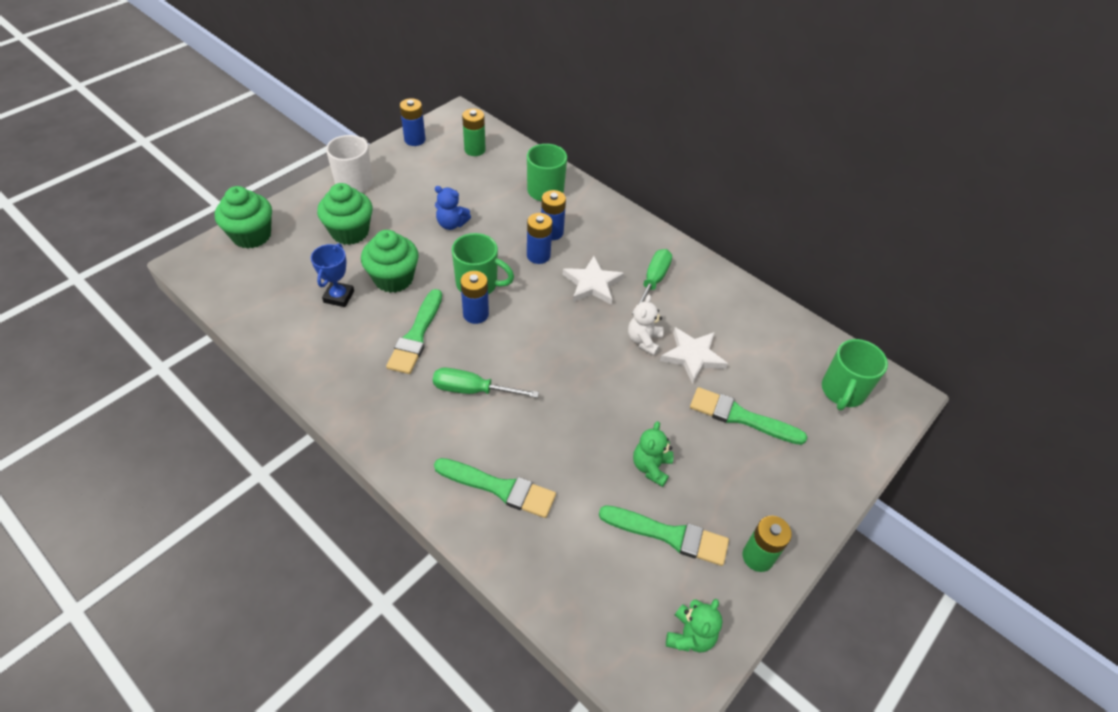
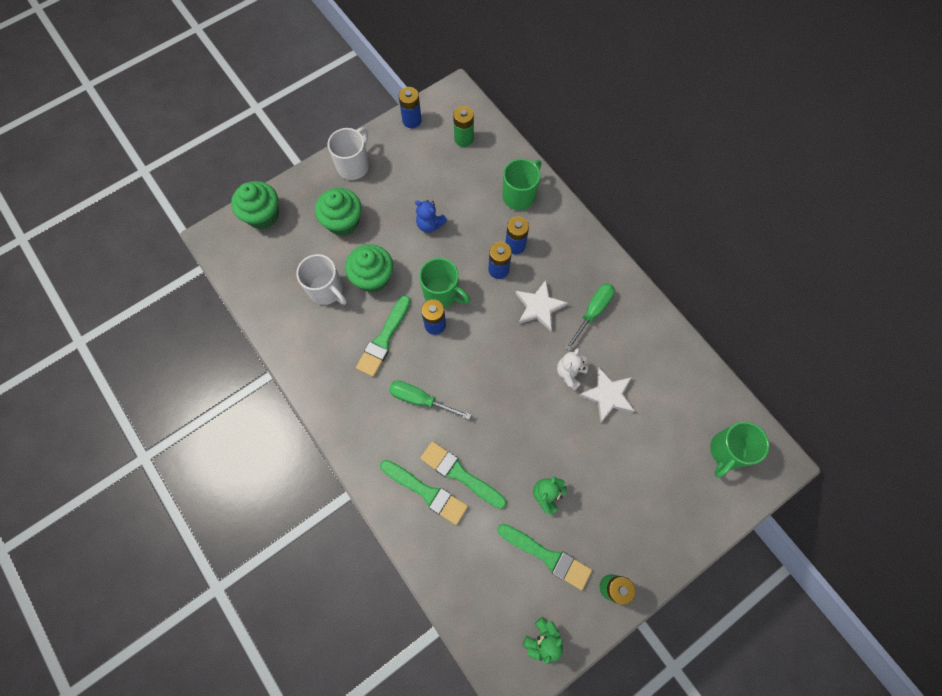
camera: 15 degrees right, 20 degrees up
blue trophy [311,243,354,307] -> white mug [296,254,347,305]
green brush [690,387,807,445] -> green brush moved to [420,441,507,509]

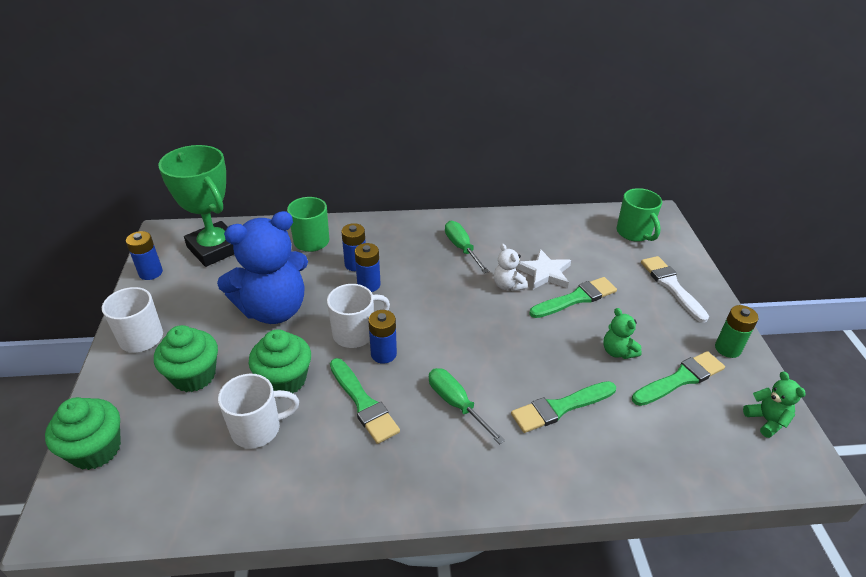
camera: 60 degrees left, 30 degrees down
green brush [380,460,468,525] -> green brush moved to [529,277,617,318]
green screwdriver [389,380,471,420] -> green screwdriver turned 90 degrees clockwise [429,368,505,444]
blue teddy bear [415,200,447,233] -> blue teddy bear [217,211,308,324], size x2.35
green mug [419,258,471,308] -> white mug [327,284,390,348]
green battery [453,106,474,147] -> green trophy [158,145,234,267]
white star [515,280,568,331] -> none
none -> white brush [641,256,709,323]

